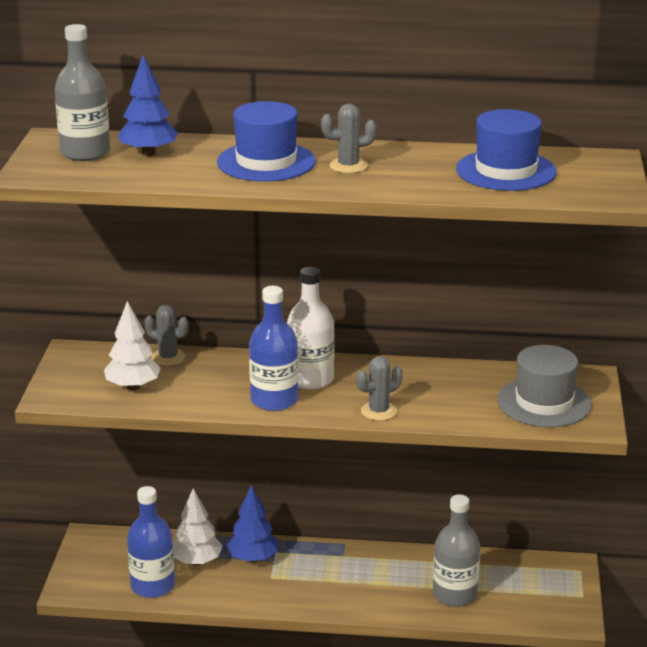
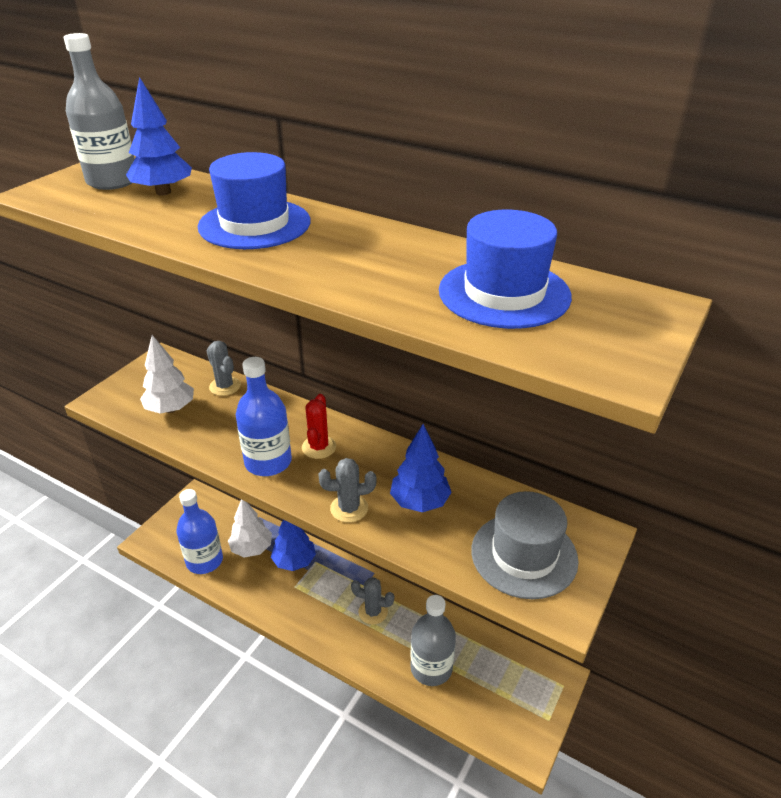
camera: 25 degrees right, 10 degrees up
white bottle [287,267,334,390] -> red cactus [302,394,336,459]
grey cactus [321,104,377,173] -> grey cactus moved to [351,577,394,625]
none -> blue tree [390,424,452,512]

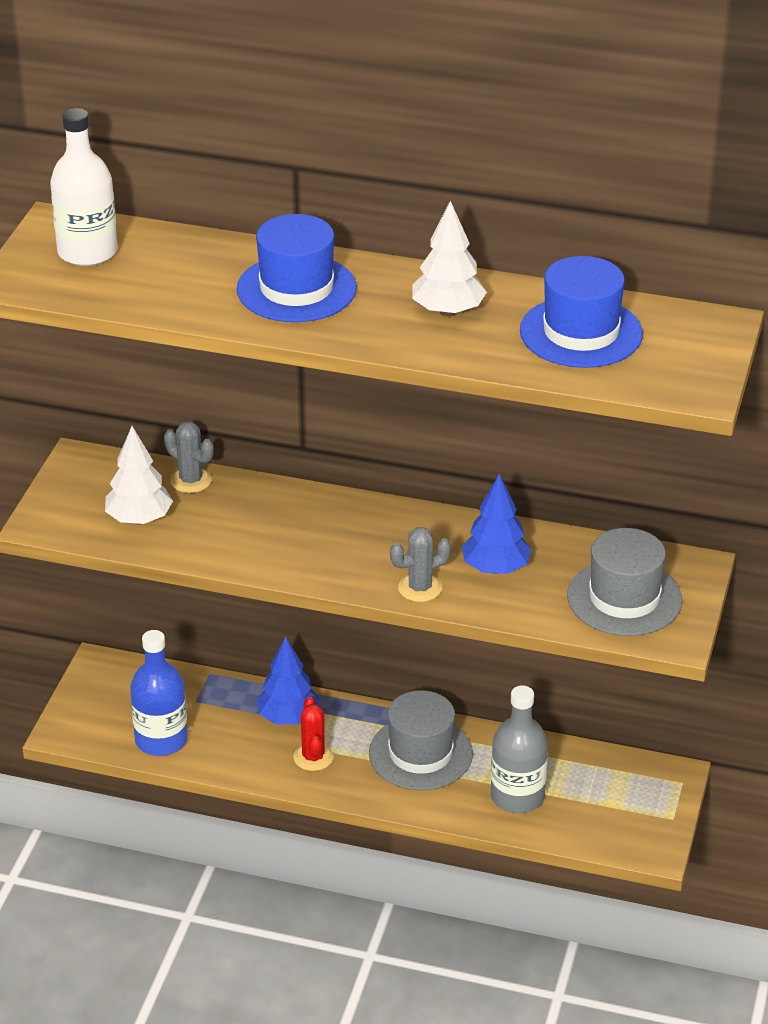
camera: 15 degrees left, 0 degrees up
grey bottle [64,33,135,190] -> white bottle [50,108,118,266]
blue tree [126,77,192,196] -> none
white tree [228,499,272,558] -> white tree moved to [412,201,487,317]
blue bottle [236,357,292,476] -> none
red cactus [302,394,336,459] -> red cactus moved to [293,697,334,771]
grey cactus [351,577,394,625] -> grey hat [369,690,473,790]

